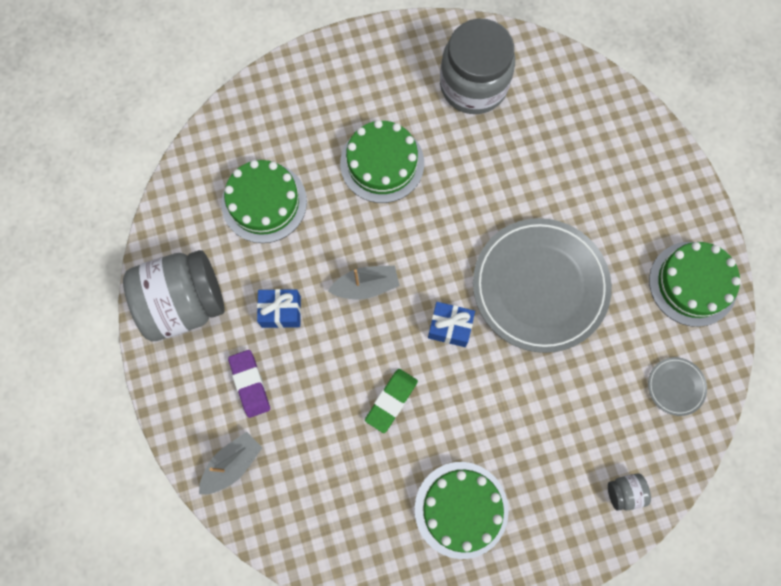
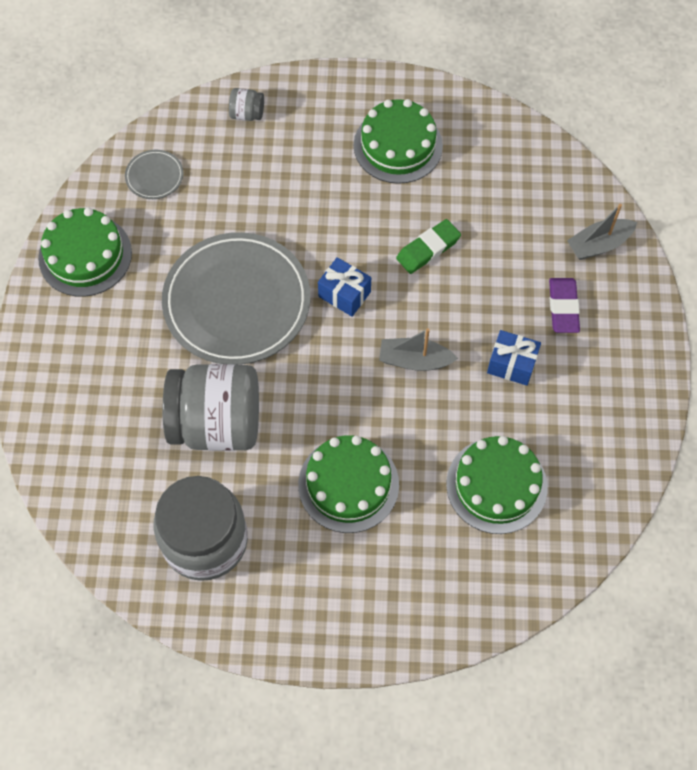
camera: 160 degrees left, 10 degrees down
grey jar [123,250,225,342] -> grey jar moved to [163,364,259,451]

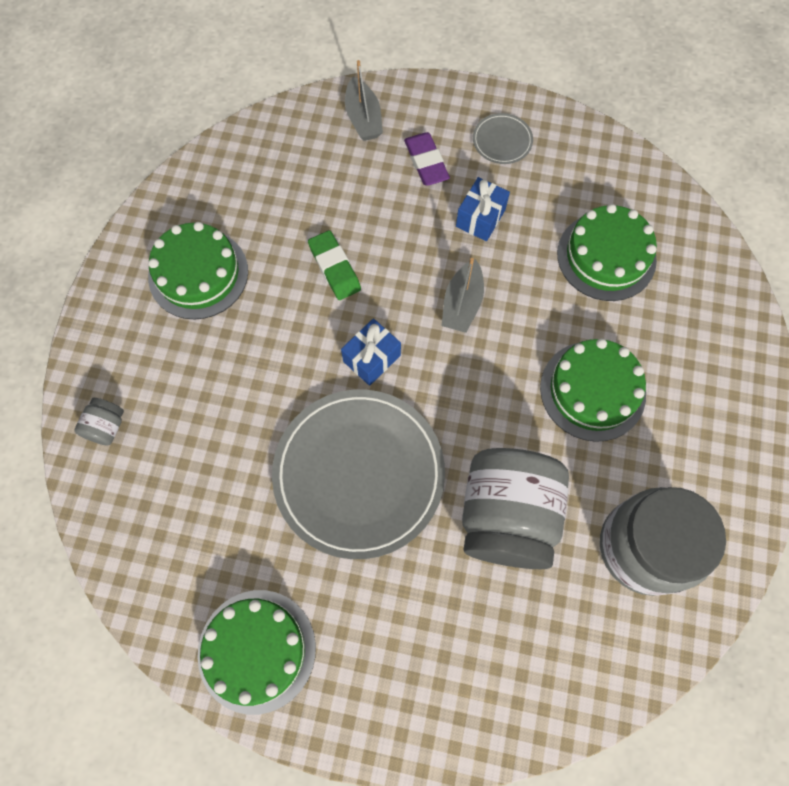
camera: 80 degrees left, 5 degrees up
grey plate [125,150,183,199] -> grey plate moved to [473,113,533,164]
purple eraser [549,278,580,333] -> purple eraser turned 60 degrees clockwise [404,132,450,186]

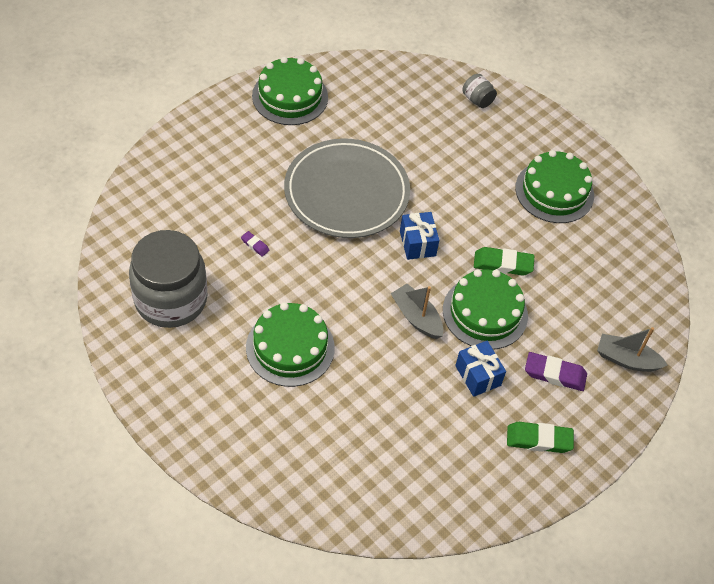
camera: 120 degrees right, 15 degrees down
grey jar [462,448,569,569] -> purple eraser [241,231,270,257]
grey plate [473,113,533,164] -> green eraser [507,422,574,453]
green cake [557,204,657,301] -> green cake moved to [443,269,528,349]

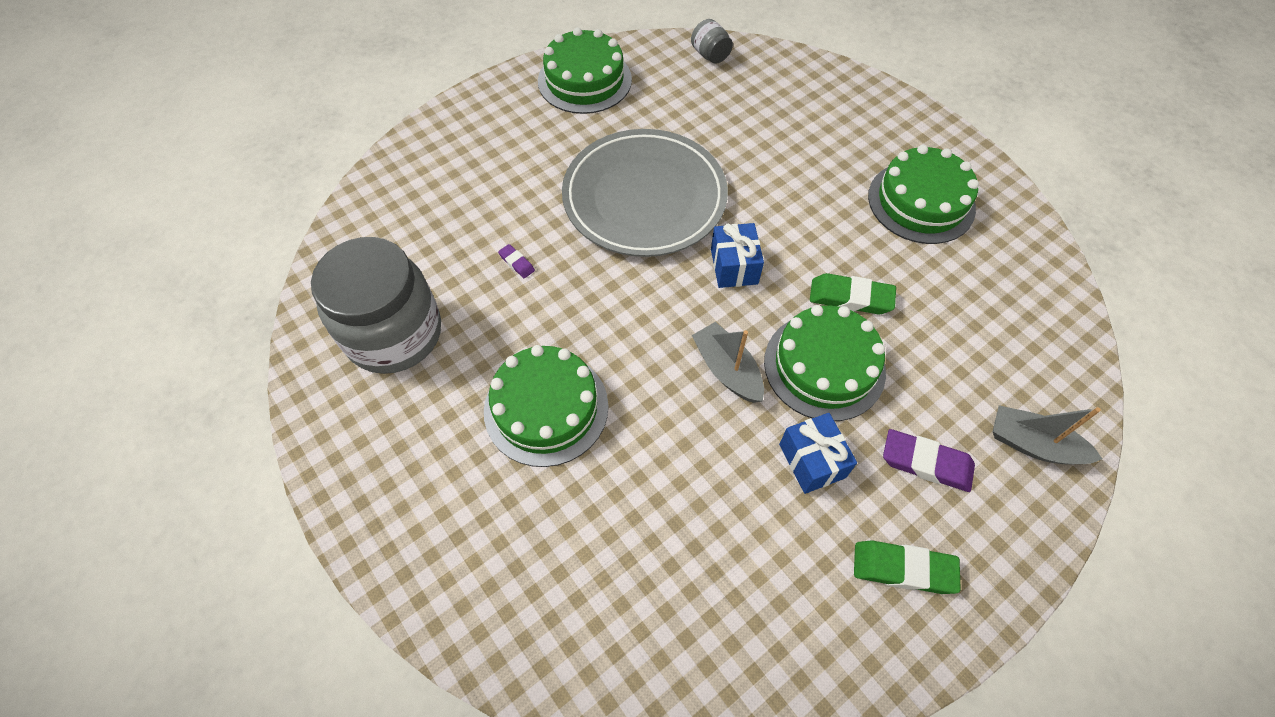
camera: 10 degrees right, 5 degrees up
grey jar [462,74,497,108] -> grey jar moved to [691,19,733,64]

